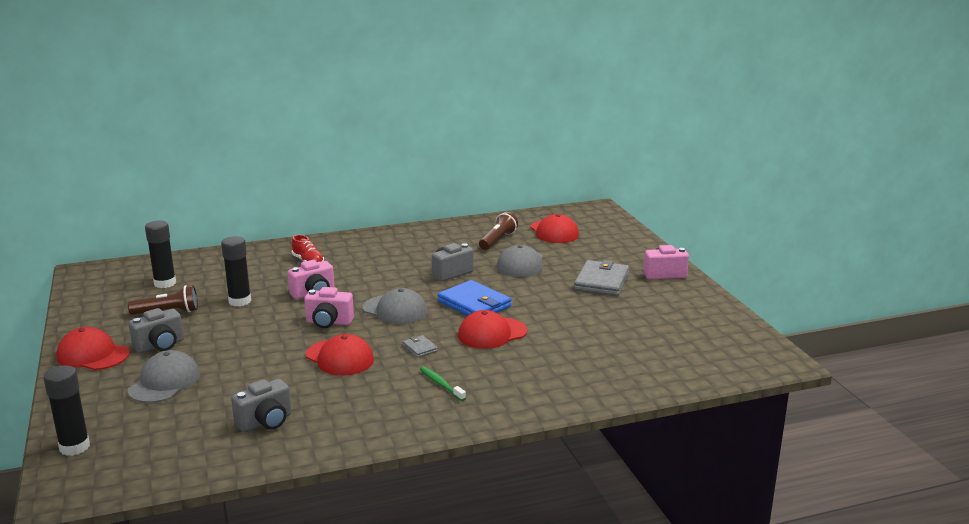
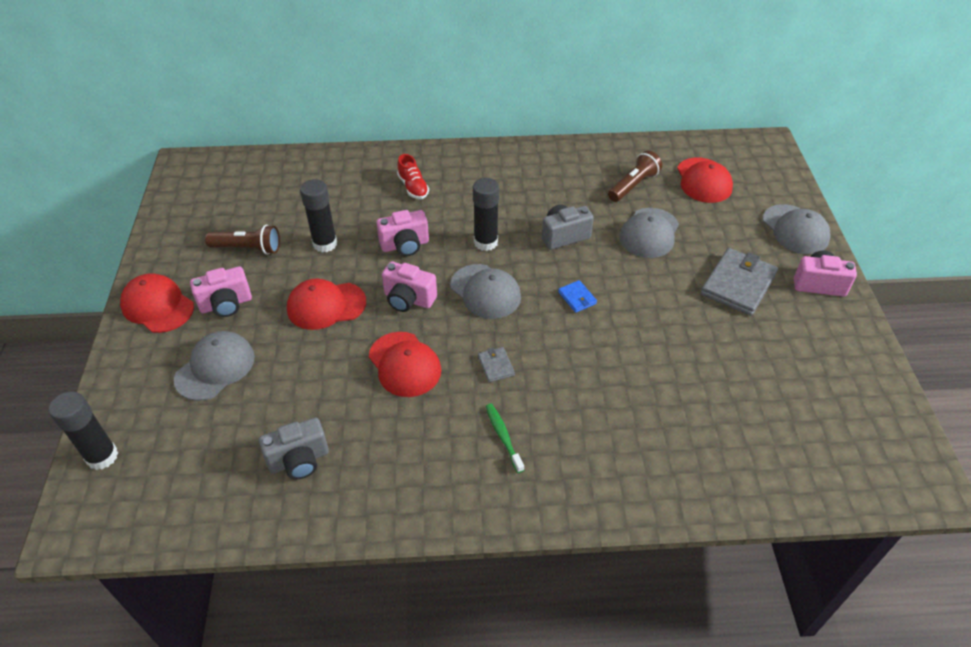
camera: 15 degrees right, 25 degrees up
grey camera [128,308,184,353] -> pink camera [190,266,252,317]
black glue stick [145,220,176,288] -> black glue stick moved to [473,178,499,251]
blue wallet [438,280,512,316] -> blue wallet [558,280,597,313], size x0.47
red cap [458,310,527,349] -> red cap moved to [287,278,366,330]
none -> grey cap [763,204,831,254]

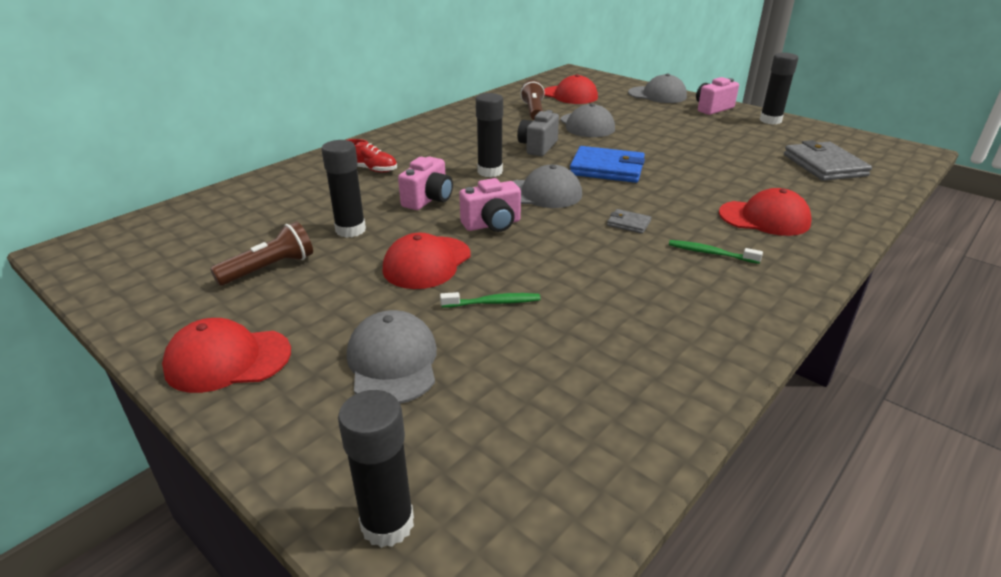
camera: 45 degrees left, 15 degrees down
pink camera [190,266,252,317] -> none
grey camera [259,417,329,479] -> none
red cap [369,332,441,397] -> red cap moved to [719,188,812,236]
blue wallet [558,280,597,313] -> blue wallet [570,146,645,183], size x2.13
grey wallet [701,248,778,316] -> grey wallet moved to [784,140,872,181]
none -> green toothbrush [440,292,541,308]
none -> black glue stick [760,53,798,124]

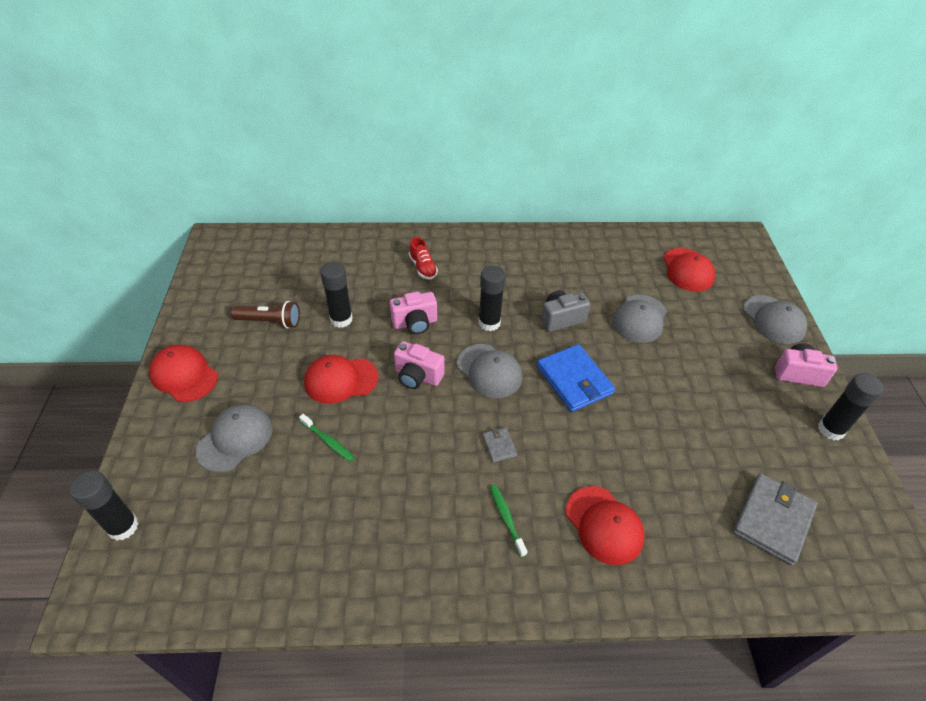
camera: 45 degrees right, 15 degrees up
brown flashlight [520,80,545,120] -> none

